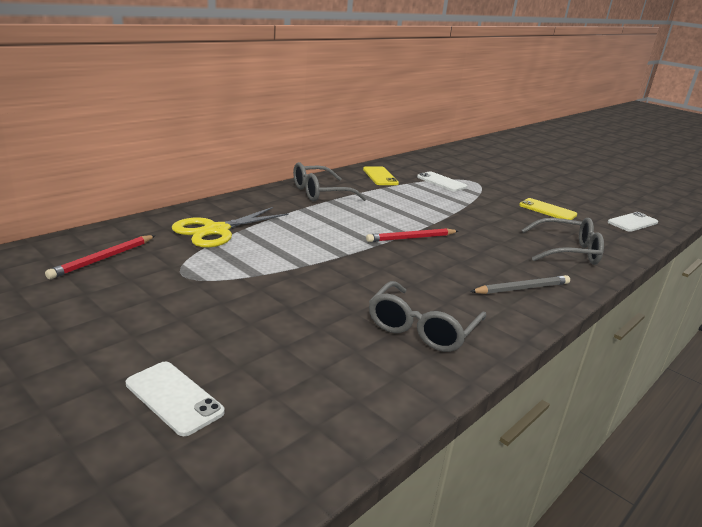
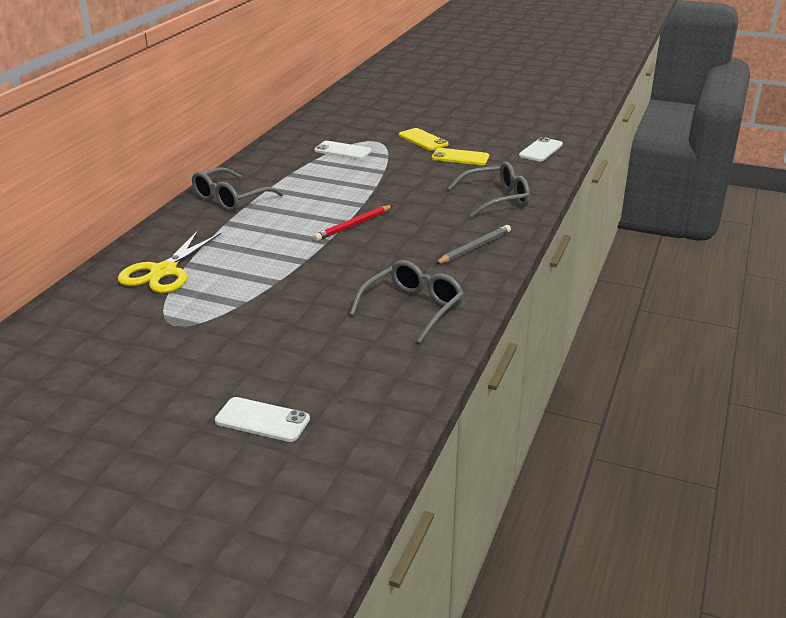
camera: 20 degrees left, 5 degrees up
red pencil [45,235,156,279] -> none
yellow phone [363,166,399,185] -> yellow phone moved to [399,128,448,150]
grey glasses [369,281,486,352] -> grey glasses turned 150 degrees counterclockwise [349,260,464,343]

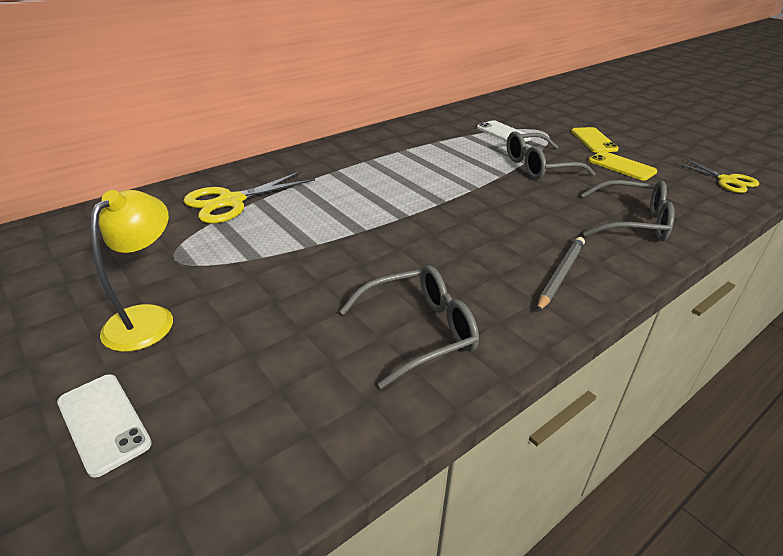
camera: 30 degrees right, 5 degrees up
grey glasses [192,167,283,212] -> grey glasses moved to [506,131,596,179]
red pencil [313,205,393,241] -> none
grey pencil [435,225,511,264] -> grey pencil turned 45 degrees counterclockwise [537,237,585,312]
white phone [519,137,563,162] -> yellow scissors [673,157,759,193]
none -> yellow lamp [90,190,173,352]

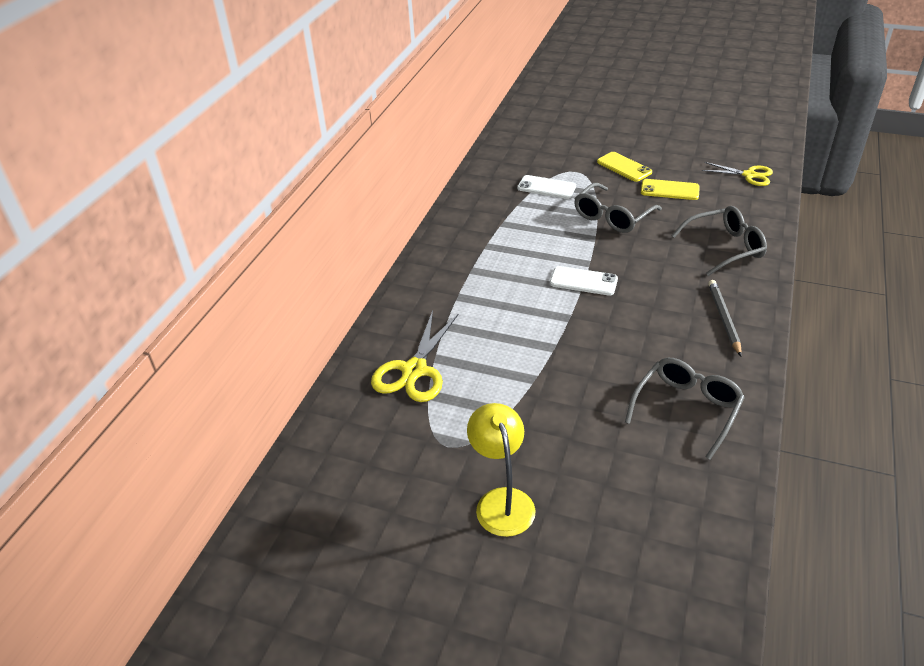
camera: 30 degrees left, 5 degrees up
white phone [57,374,152,478] -> white phone moved to [550,266,618,296]

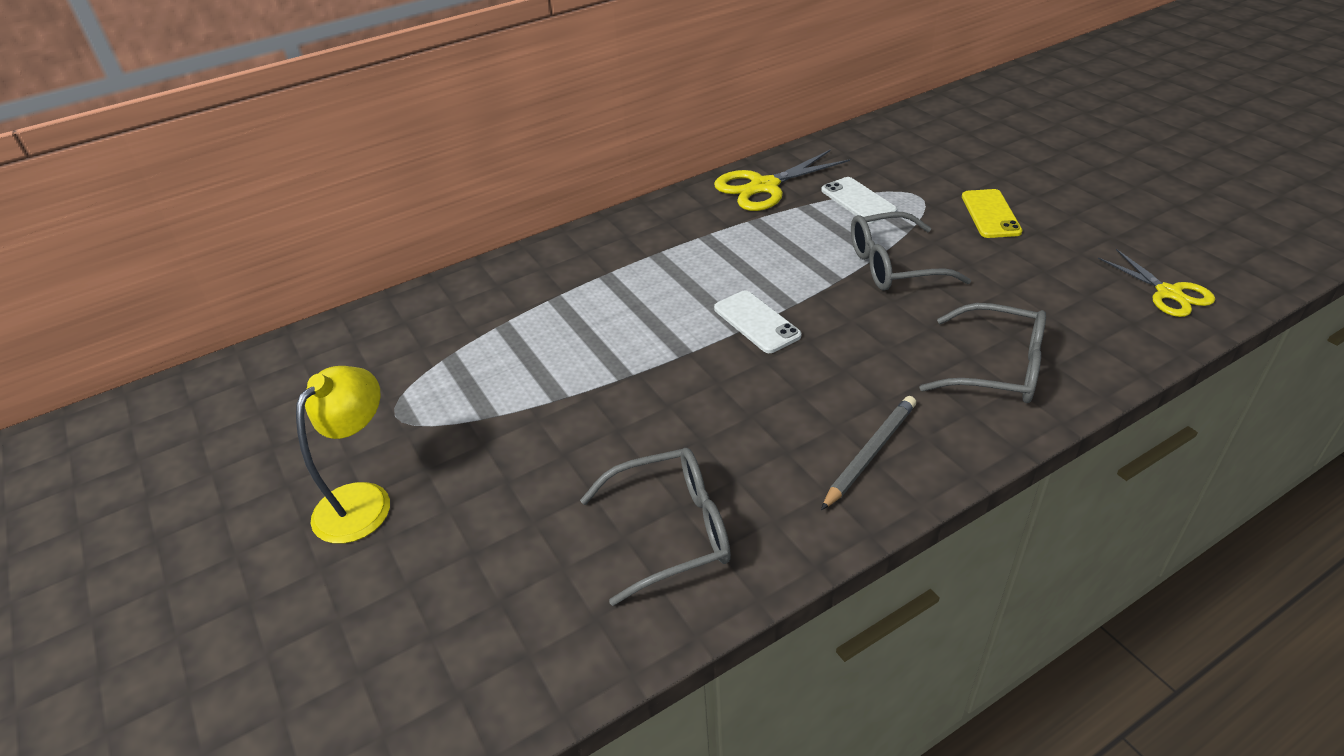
camera: 40 degrees right, 0 degrees up
yellow scissors [371,310,459,402] -> yellow scissors moved to [714,150,850,211]
yellow phone [641,179,700,200] -> none

